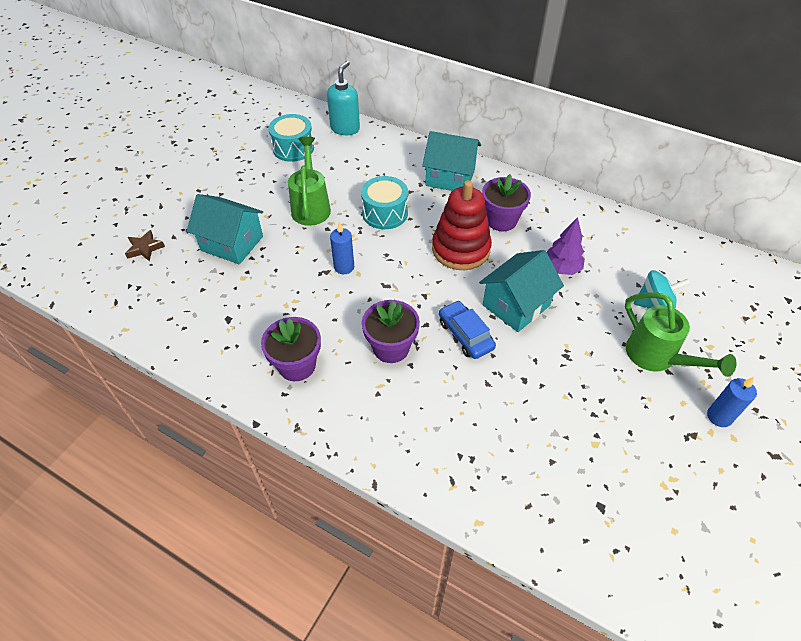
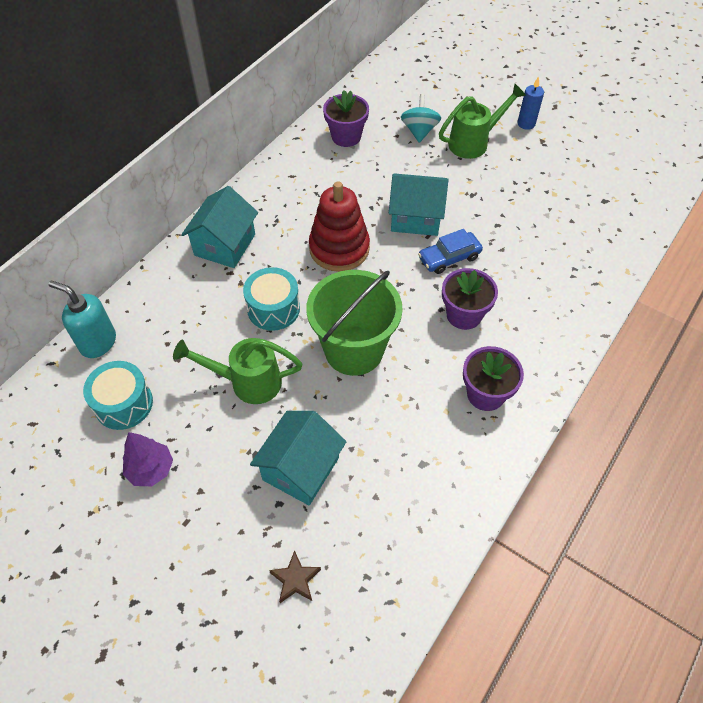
camera: 85 degrees left, 5 degrees up
blue candle [330,222,354,274] -> green bucket [306,270,403,376]
turquoise house [479,250,564,332] -> turquoise house turned 45 degrees counterclockwise [389,174,449,236]
purple flower pot [482,174,531,231] -> purple flower pot moved to [323,90,369,147]
purple tree [547,217,585,275] -> purple tree moved to [123,432,173,486]

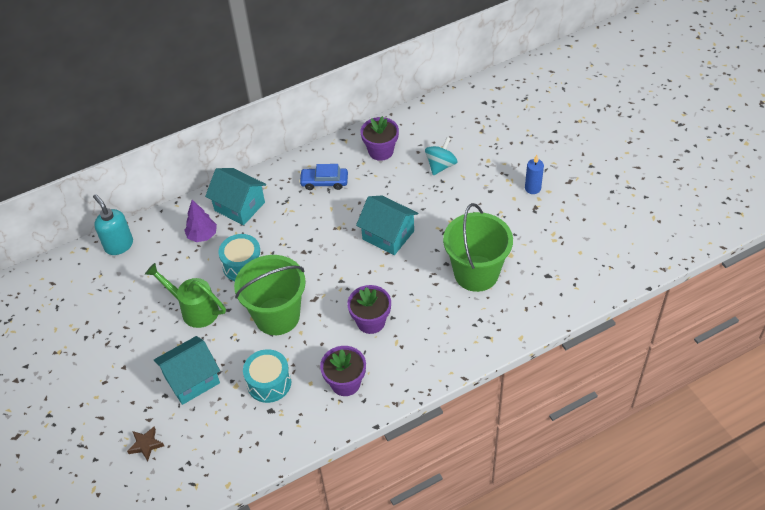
camera: 30 degrees right, 5 degrees down
turquoise drum [83,361,153,430] -> turquoise drum moved to [243,349,291,403]
purple tree [123,432,173,486] -> purple tree moved to [184,200,217,242]
turquoise house [181,186,258,268] -> turquoise house turned 75 degrees clockwise [205,168,266,225]
red stacking toy [309,181,370,272] -> none
blue car [418,229,483,274] -> blue car moved to [299,164,348,190]
green watering can [439,84,526,159] -> none
none -> green bucket [443,203,513,292]

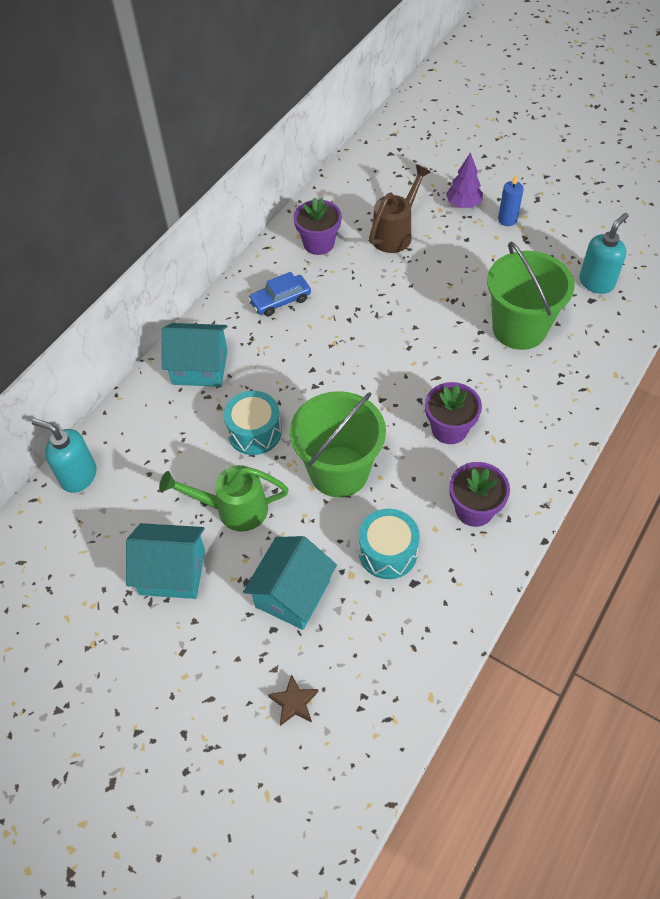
camera: 30 degrees left, 5 degrees up
purple tree [184,200,217,242] -> purple tree moved to [446,152,483,208]
turquoise house [356,195,418,255] -> turquoise house moved to [126,523,205,599]
turquoise spinning top [425,137,457,175] -> brown watering can [369,165,431,253]
none -> turquoise soap dispenser [579,213,629,294]

